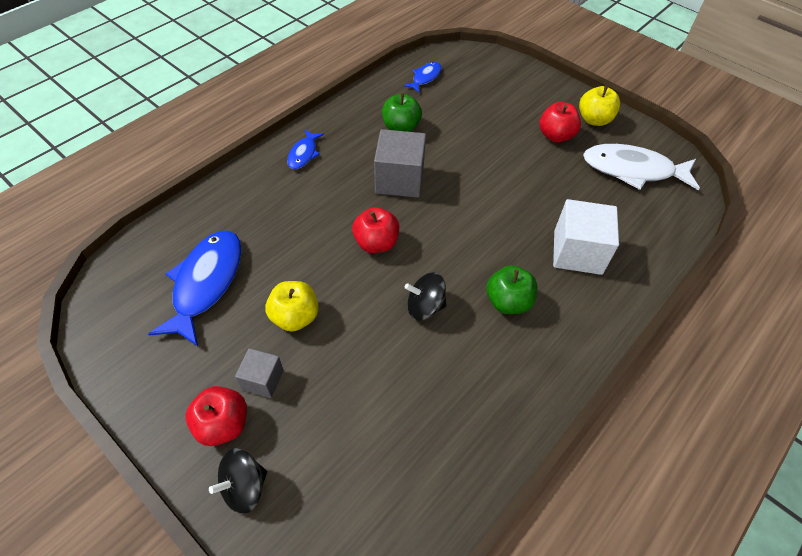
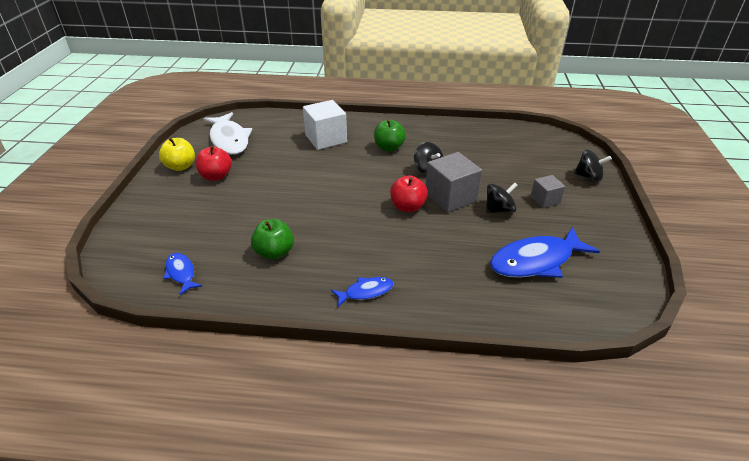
camera: 125 degrees left, 15 degrees down
red apple [185,386,247,446] -> none
yellow apple [265,281,319,332] -> black spinning top [486,183,518,213]
grey cube [374,129,426,198] -> grey cube moved to [426,152,482,212]
blue fish [403,62,442,93] -> blue fish turned 60 degrees clockwise [163,253,202,295]

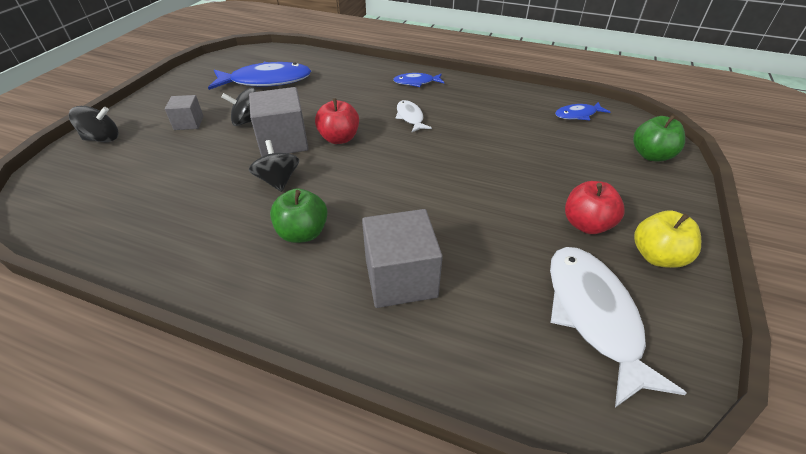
camera: 165 degrees left, 5 degrees up
blue fish [163,253,202,295] -> blue fish turned 90 degrees clockwise [555,102,610,121]
green apple [251,219,294,260] -> green apple moved to [633,115,685,161]
white cube [303,100,347,150] -> grey cube [362,209,443,308]
black spinning top [574,149,612,182] -> black spinning top turned 135 degrees clockwise [69,106,119,142]
none -> white fish [396,100,432,133]

